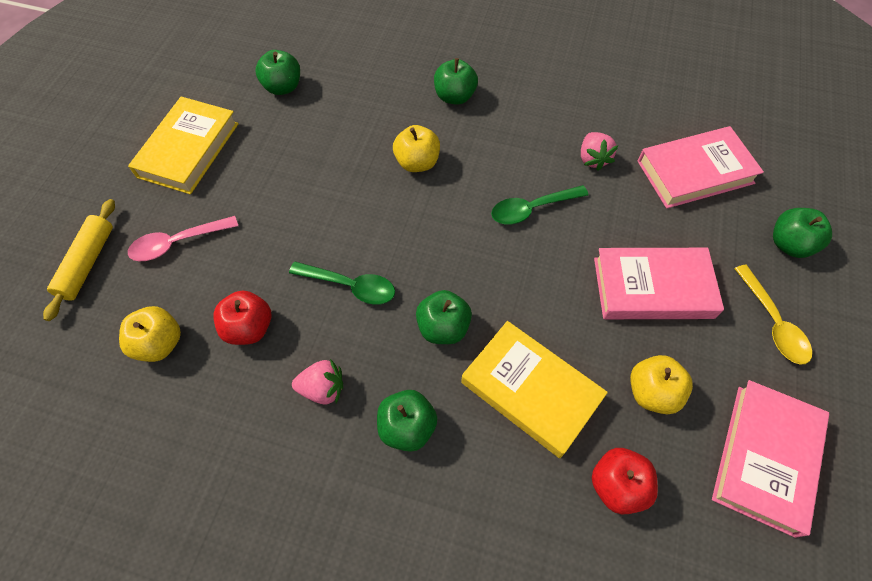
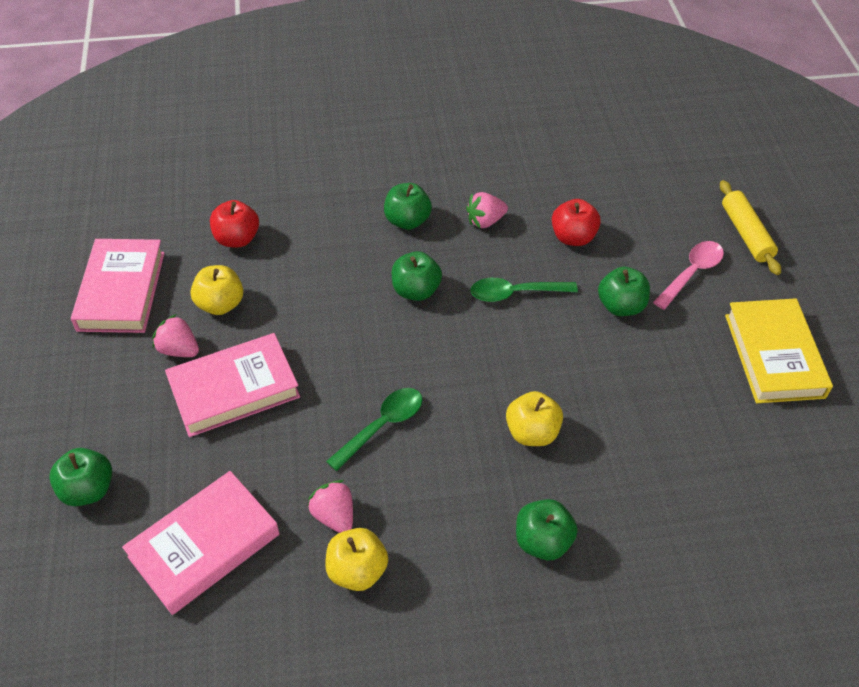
camera: 155 degrees right, 10 degrees down
yellow apple [119,306,181,362] -> yellow apple moved to [325,528,388,591]
green apple [255,50,300,95] -> green apple moved to [598,267,650,316]
yellow book [461,321,608,458] -> none
yellow spoon [734,265,812,365] -> none
none -> pink strawberry [152,314,199,357]

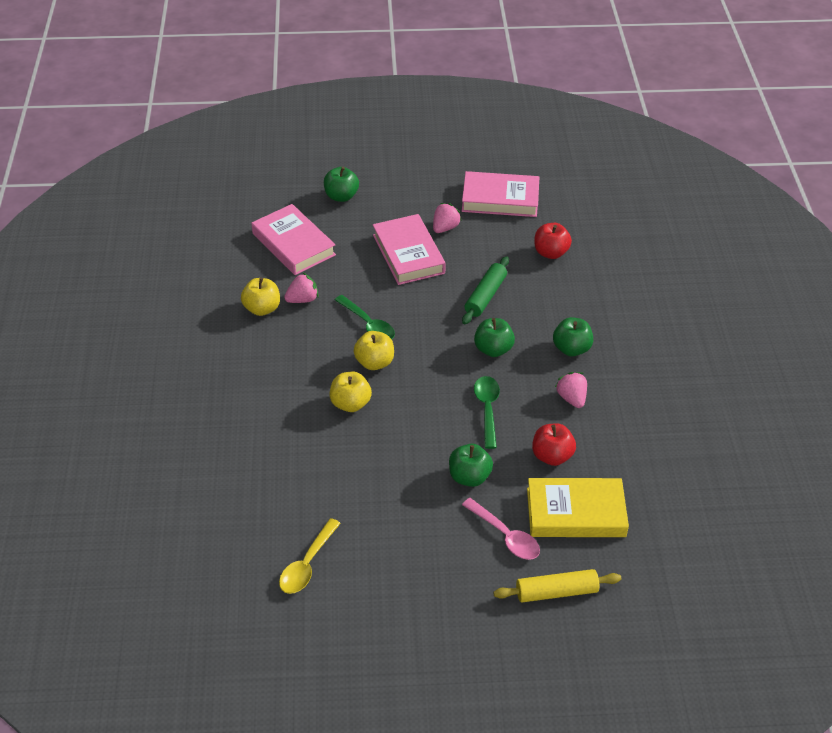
camera: 95 degrees right, 5 degrees down
yellow apple [190,265,243,315] -> yellow apple moved to [354,331,394,370]
green apple [516,499,578,561] -> none
yellow book [725,298,833,403] -> yellow book moved to [527,478,629,537]
none -> yellow spoon [279,518,341,594]
none -> green rolling pin [462,256,509,324]

